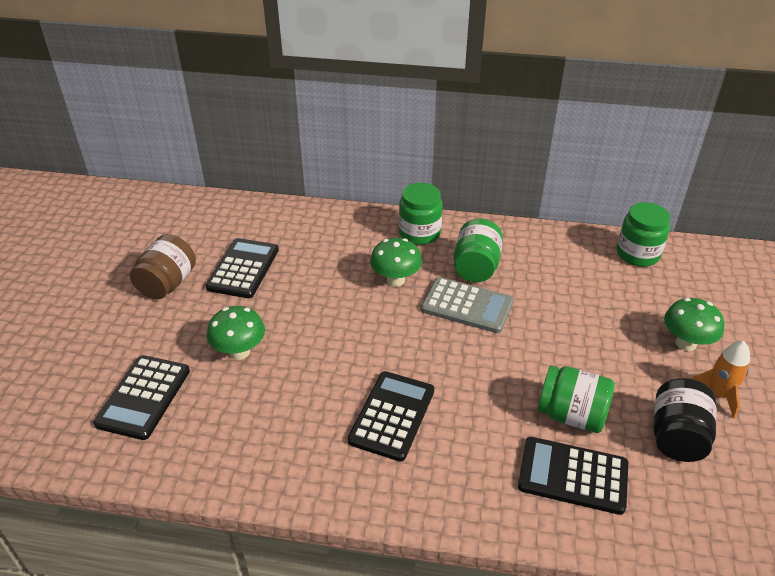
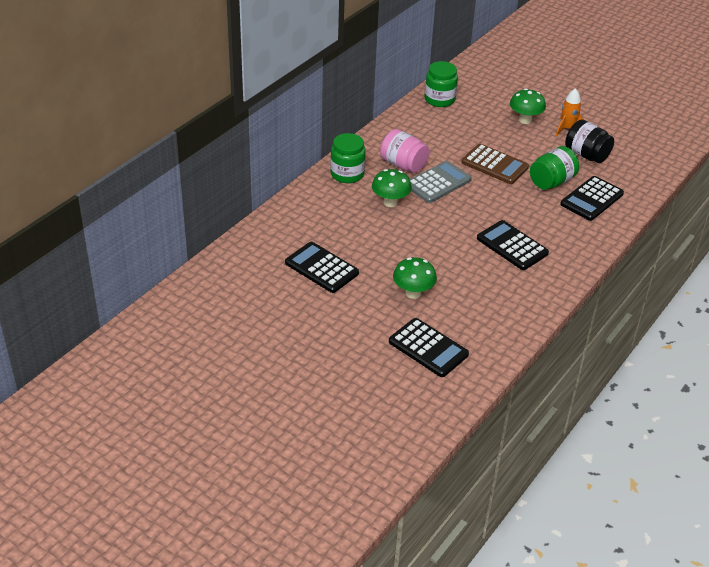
camera: 65 degrees left, 0 degrees up
brown jar [130,234,196,299] -> none
green jar [454,219,503,282] -> pink jar [380,129,429,173]
none -> brown calculator [461,144,529,184]

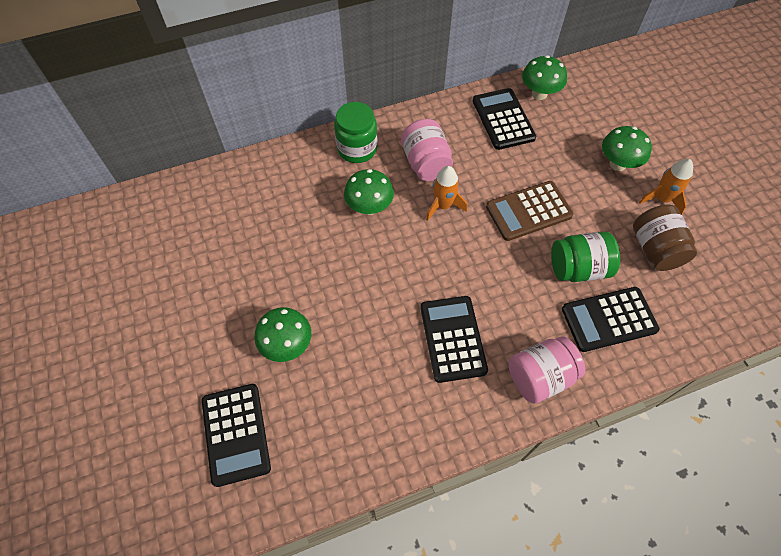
camera: 35 degrees right, 20 degrees up
black calculator [285,242,359,293] -> black calculator moved to [473,88,536,150]
grey calculator [410,161,472,203] -> orange rocket [426,166,467,221]
green jar [425,61,458,107] -> green mushroom [522,55,567,100]
brown calculator [461,144,529,184] -> brown calculator turned 90 degrees clockwise [486,181,574,241]
black jar [565,119,614,163] -> brown jar [633,205,697,271]
none -> pink jar [509,336,586,404]

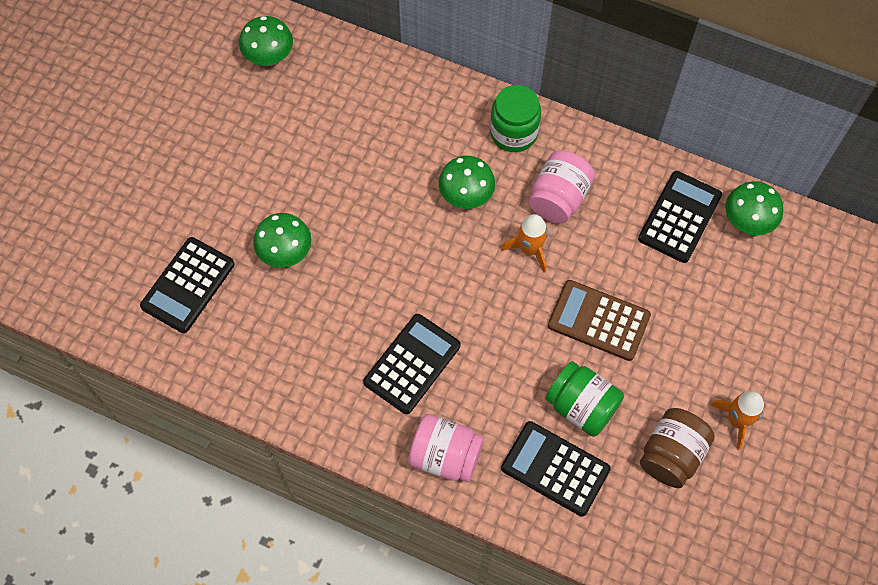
camera: 45 degrees right, 5 degrees up
green mushroom [602,126,652,171] -> green mushroom moved to [239,16,293,66]

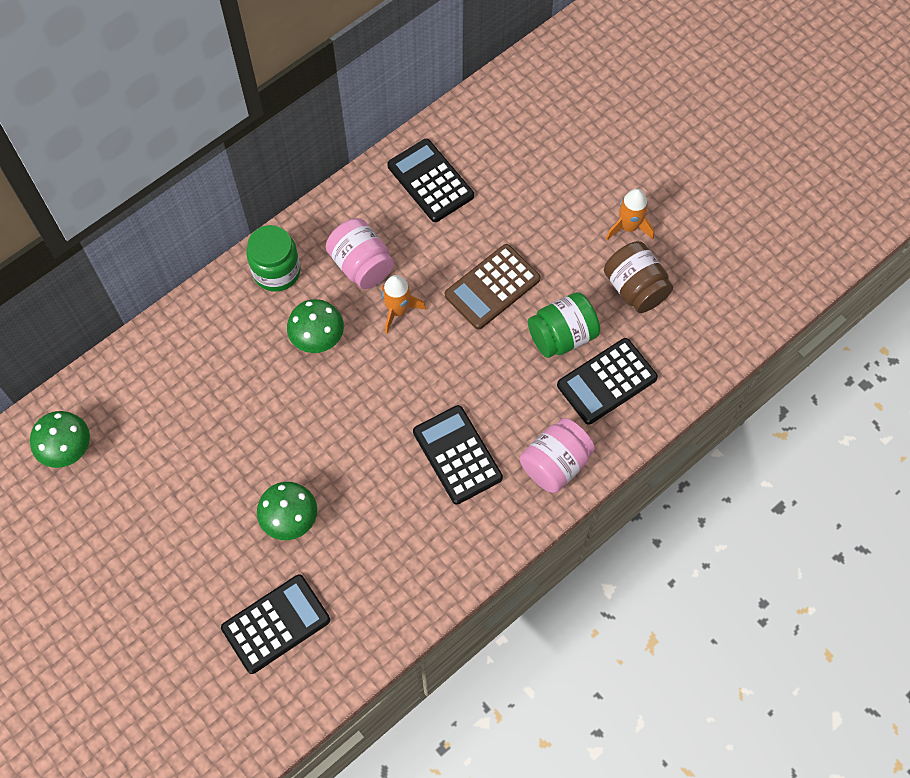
camera: 65 degrees left, 0 degrees up
black calculator [140,237,235,333] -> black calculator turned 90 degrees counterclockwise [221,575,330,674]
green mushroom [725,181,783,235] -> none

